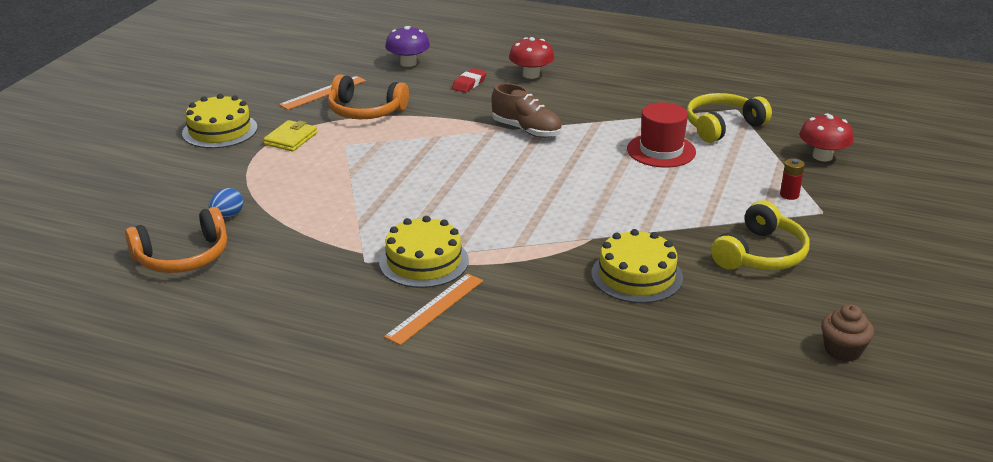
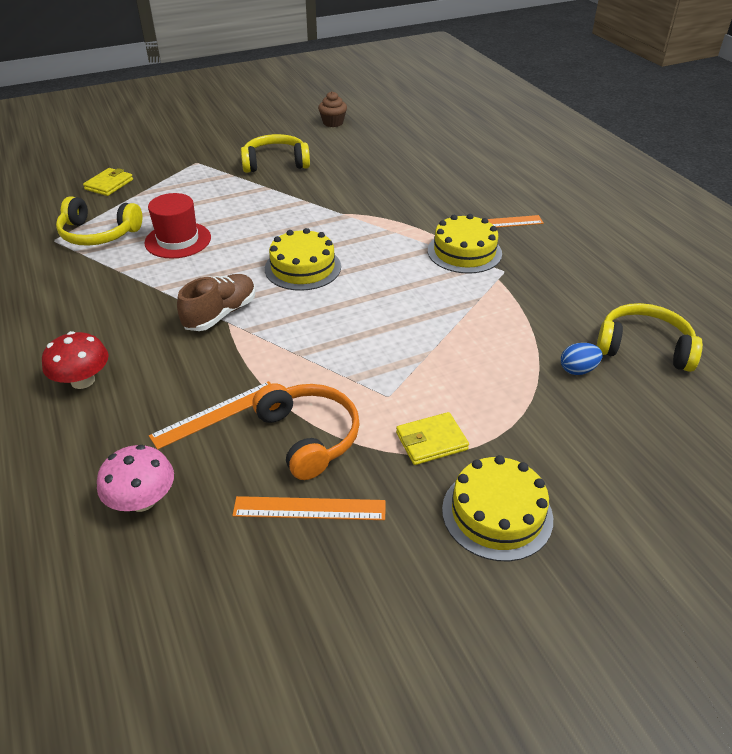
camera: 135 degrees left, 10 degrees up
orange headphones [125,207,227,273] -> yellow headphones [597,303,703,372]
purple mushroom [385,26,430,67] -> pink mushroom [97,445,174,512]
red eraser [452,68,487,93] -> none
brown shoe [491,83,562,138] -> brown shoe turned 45 degrees clockwise [177,274,255,331]
yellow cake [591,229,683,303] -> yellow cake moved to [265,228,341,291]
red battery [780,158,805,200] -> none
red mushroom [800,113,854,162] -> yellow wallet [83,168,133,196]
none -> orange ruler [149,381,271,450]

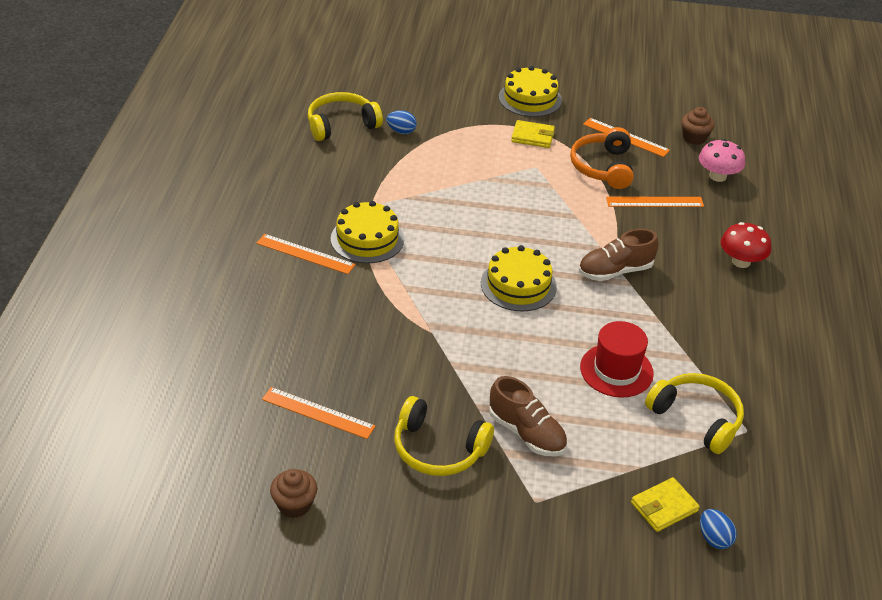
camera: 150 degrees left, 0 degrees up
yellow headphones [597,303,703,372] -> yellow headphones turned 105 degrees clockwise [308,92,383,141]
none -> orange ruler [262,387,376,439]
none -> brown shoe [489,376,567,457]
none -> brown cupcake [681,107,715,145]
none -> blue egg [700,509,737,549]

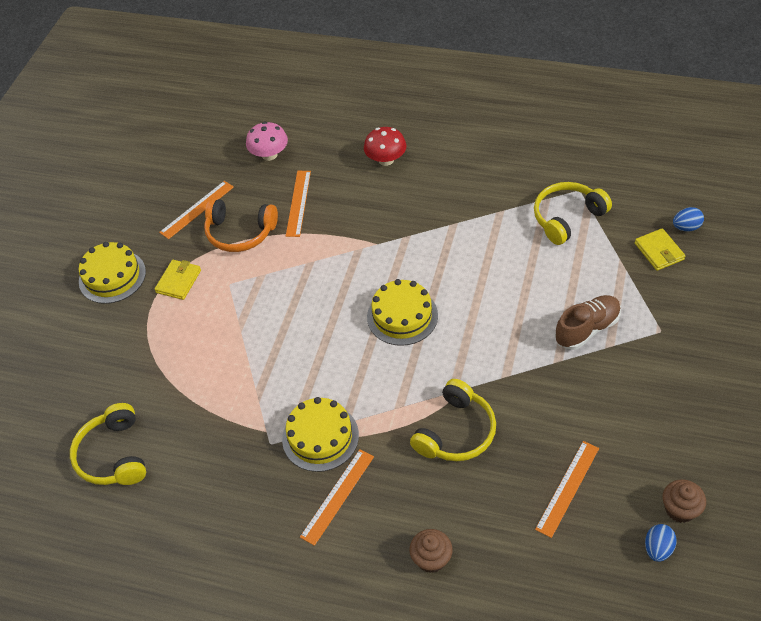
camera: 75 degrees left, 10 degrees up
blue egg [386,110,417,134] -> blue egg moved to [645,524,677,562]
yellow headphones [394,396,494,476] -> yellow headphones moved to [410,379,496,461]
brown shoe [579,229,659,281] -> none
red hat [580,321,654,398] -> none
brown cupcake [681,107,715,145] -> brown cupcake moved to [409,529,453,573]

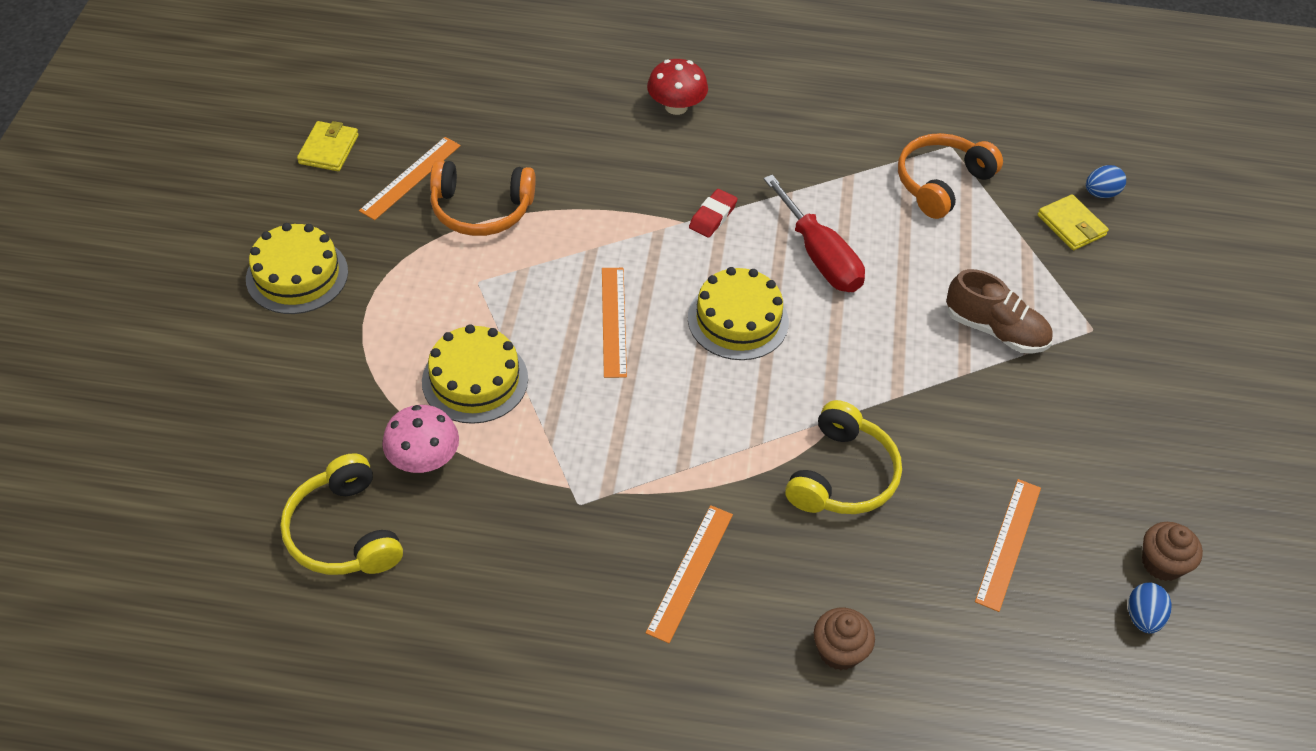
camera: 15 degrees left, 0 degrees up
yellow wallet [155,260,201,300] -> yellow wallet moved to [297,121,359,171]
pink mushroom [246,122,288,161] -> pink mushroom moved to [382,405,459,473]
yellow cake [282,397,359,472] -> yellow cake moved to [422,324,528,424]
orange ruler [286,171,311,237] -> orange ruler moved to [602,268,627,378]
yellow headphones [534,182,612,245] -> orange headphones [898,133,1003,219]
brown shoe [555,295,621,350] -> brown shoe turned 75 degrees clockwise [946,269,1053,354]
none -> red eraser [689,189,738,237]
none -> red screwdriver [763,175,865,292]

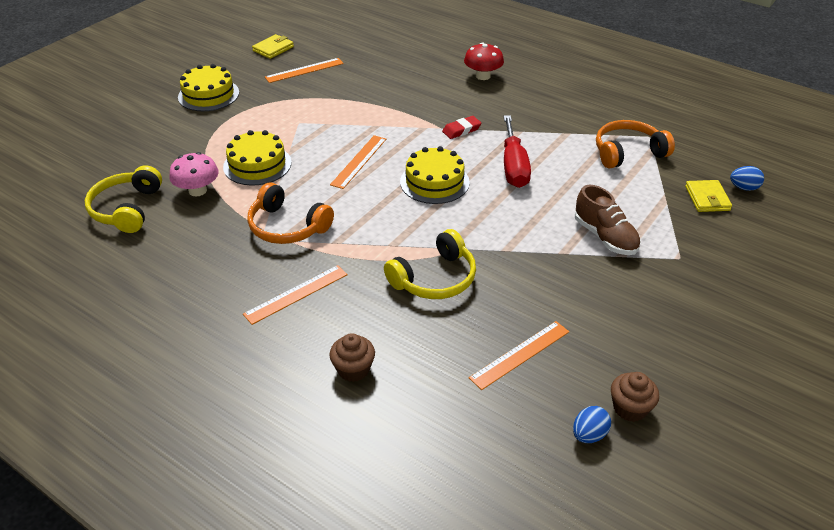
camera: 30 degrees right, 10 degrees down
orange headphones [430,160,536,236] -> orange headphones moved to [247,182,334,244]

